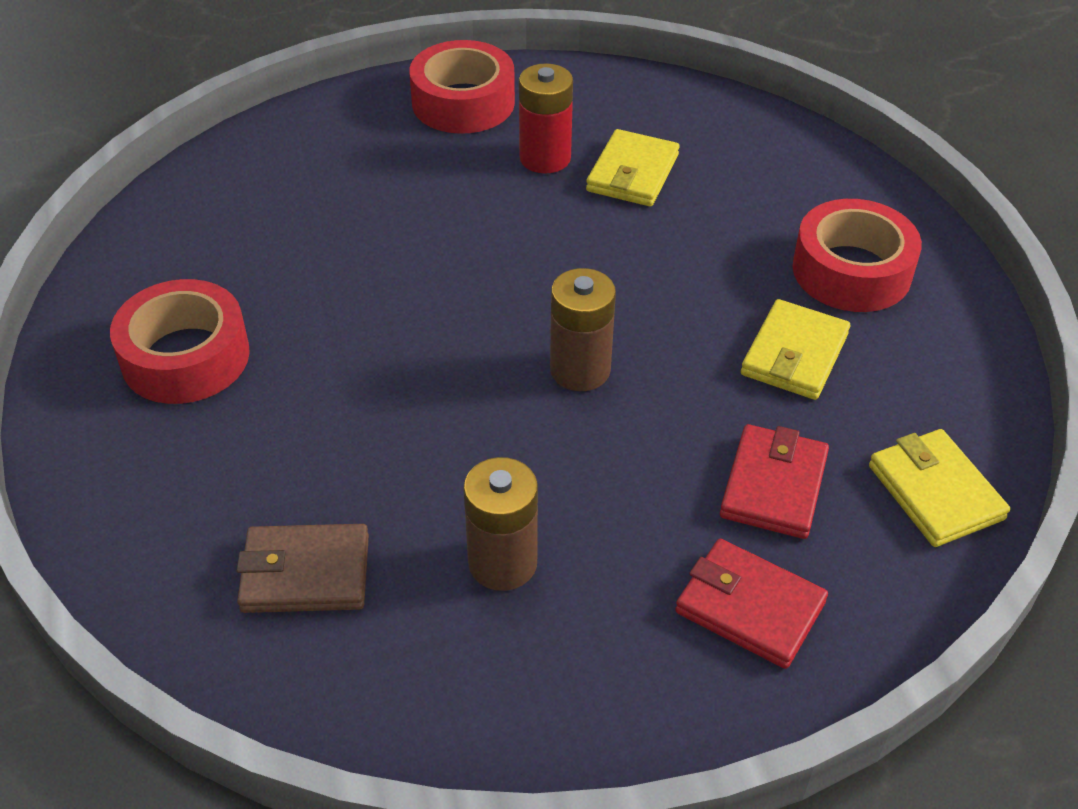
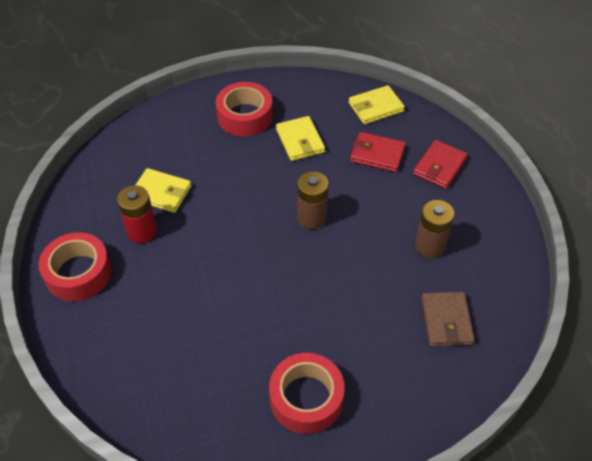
camera: 90 degrees left, 5 degrees up
yellow wallet [741,299,850,400] -> yellow wallet turned 45 degrees clockwise [276,116,325,161]

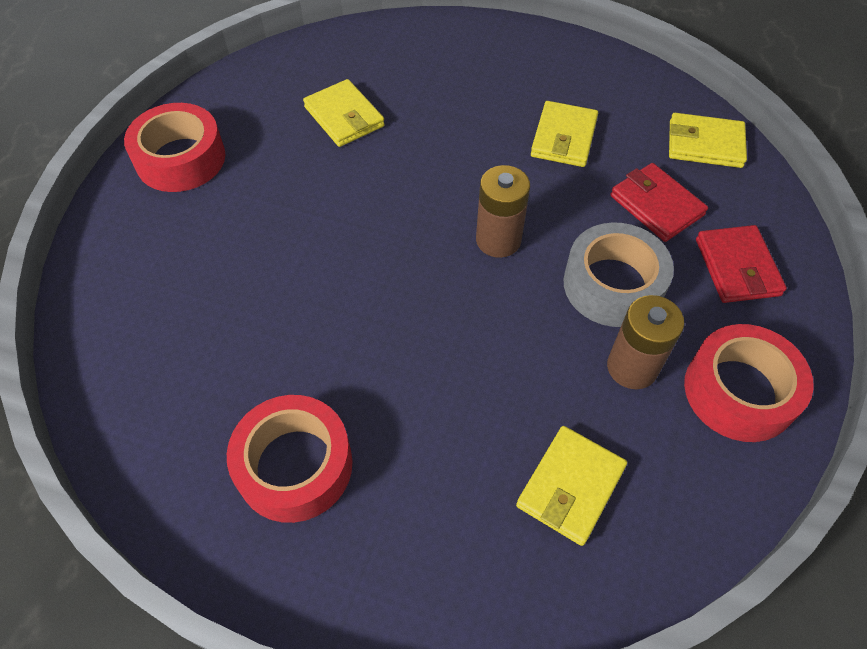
camera: 35 degrees right, 5 degrees up
red battery [117,185,157,243] -> none
red tape [216,82,273,136] -> red tape moved to [684,324,814,442]
red wallet [413,140,468,189] -> red wallet turned 75 degrees counterclockwise [696,225,787,303]
brown wallet [422,292,475,346] -> yellow wallet [516,426,627,546]
none -> grey tape [564,222,674,327]

